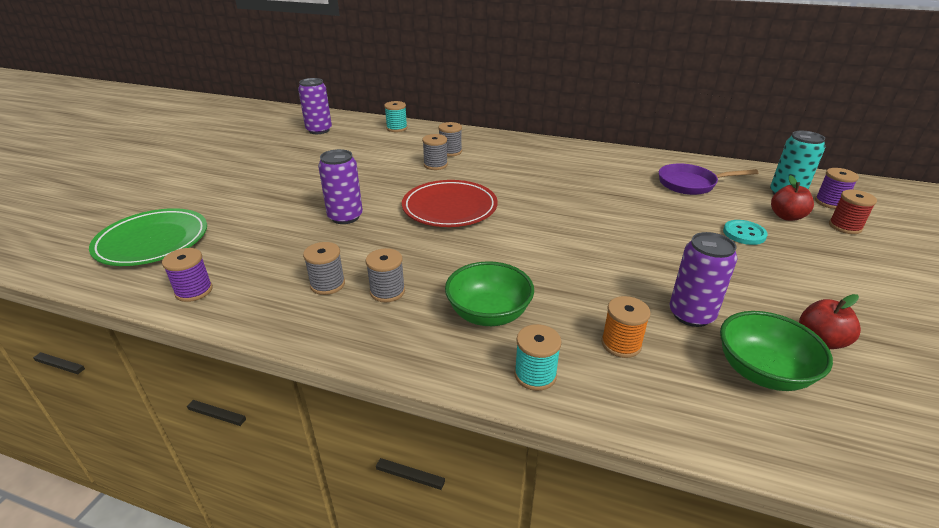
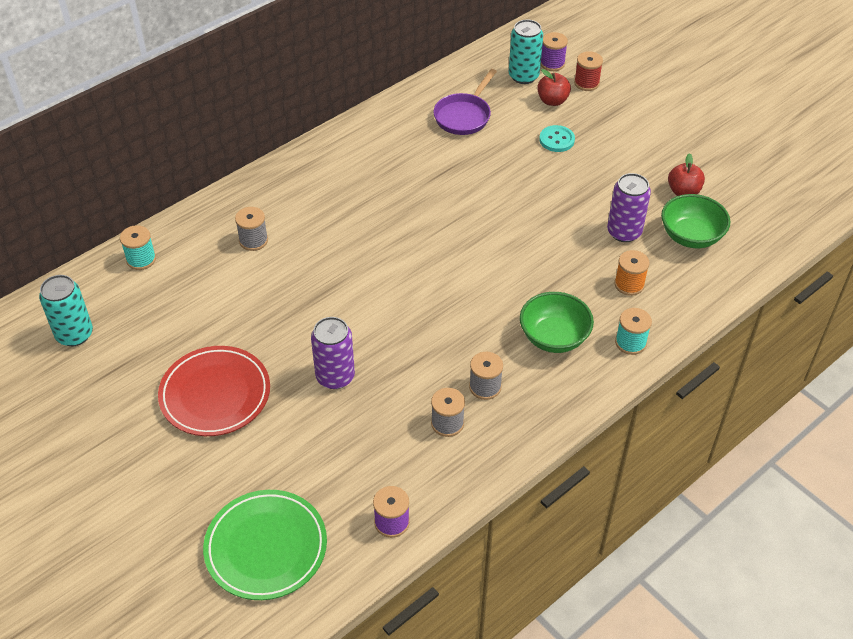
camera: 60 degrees left, 15 degrees up
purple can [298,78,332,134] -> turquoise can [39,275,93,346]
red plate [402,180,498,227] -> red plate moved to [158,346,270,436]
grey spool [422,134,448,170] -> none

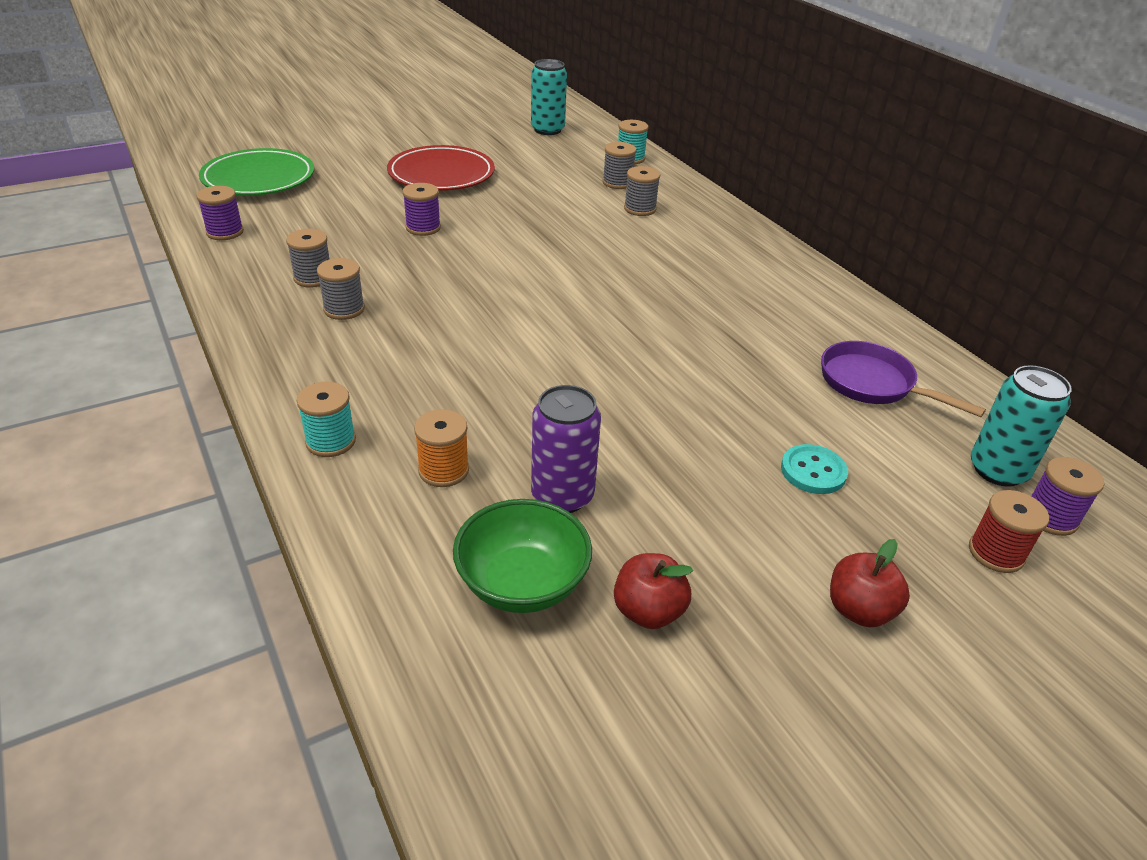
camera: 100 degrees right, 10 degrees down
purple can [311,317,355,389] -> purple spool [403,183,441,236]
green bowl [520,292,594,353] -> none
red apple [537,69,571,106] -> red apple moved to [830,539,910,627]
none -> grey spool [602,142,636,189]

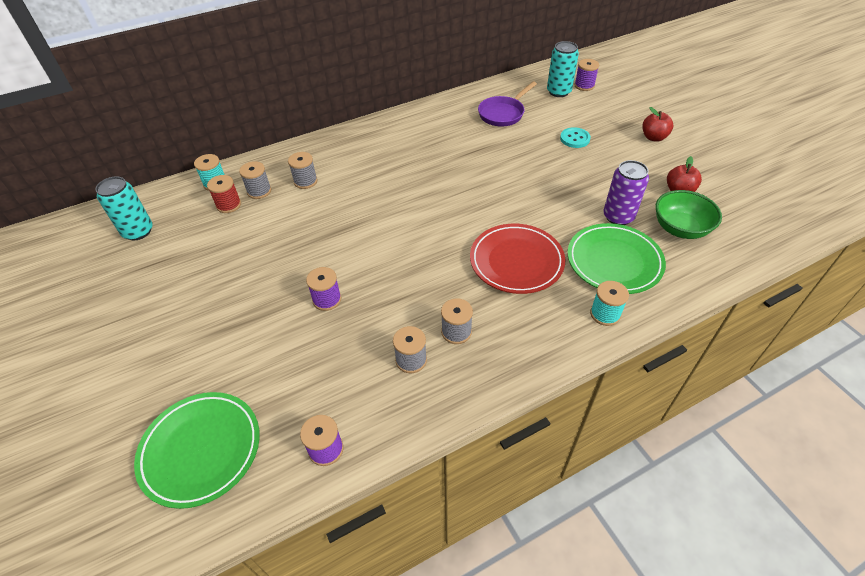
camera: 85 degrees left, 10 degrees up
red plate [387,145,495,191] -> red plate moved to [470,224,565,294]
orange spool [414,409,469,487] -> green plate [568,223,666,294]
red spool [969,490,1049,573] -> red spool moved to [207,175,241,213]

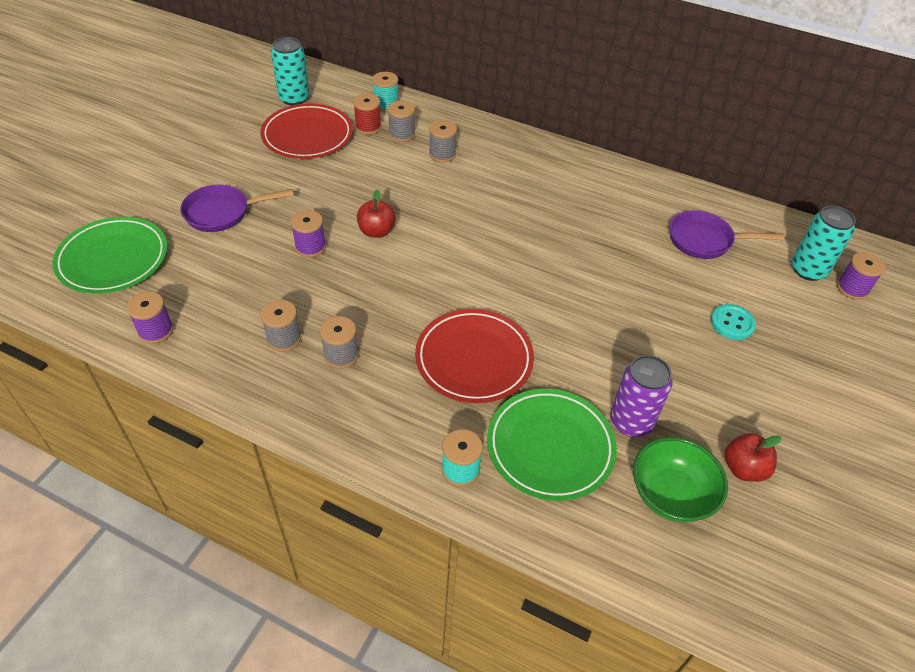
camera: 50 degrees right, 0 degrees up
red apple [642,107,673,142] -> red apple moved to [357,189,396,238]
none -> purple pan [180,185,294,232]
none -> red plate [260,103,353,159]

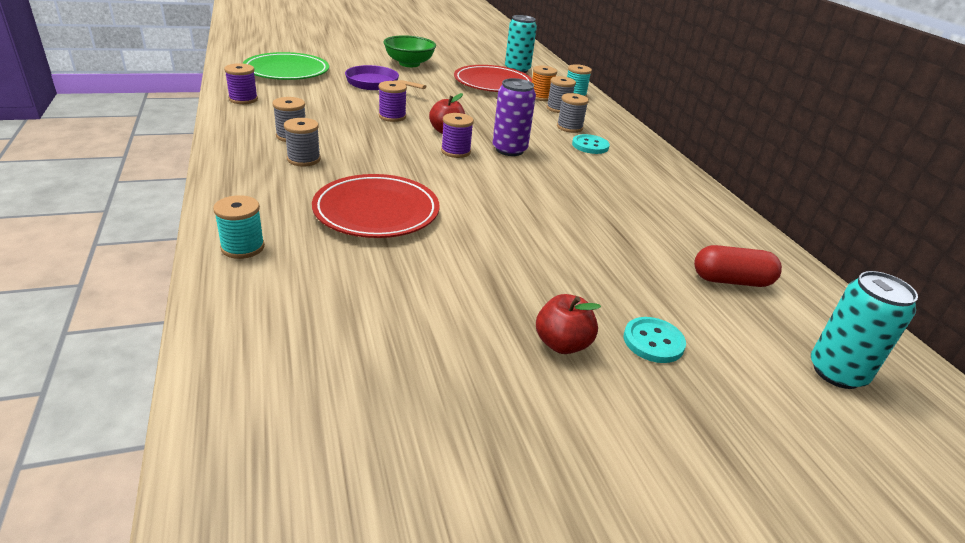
camera: 45 degrees right, 15 degrees down
red spool [353,93,381,135] -> orange spool [532,66,557,101]
green plate [487,389,617,501] -> none
purple can [610,355,673,437] -> purple can moved to [493,78,536,156]
green bowl [633,437,728,523] -> green bowl moved to [384,35,436,67]
purple pan [669,210,784,259] -> red capsule [694,245,782,287]
red apple [725,433,782,482] -> red apple moved to [536,294,601,354]
purple spool [837,252,885,300] -> purple spool moved to [441,113,474,158]
none -> turquoise button [572,134,610,154]

